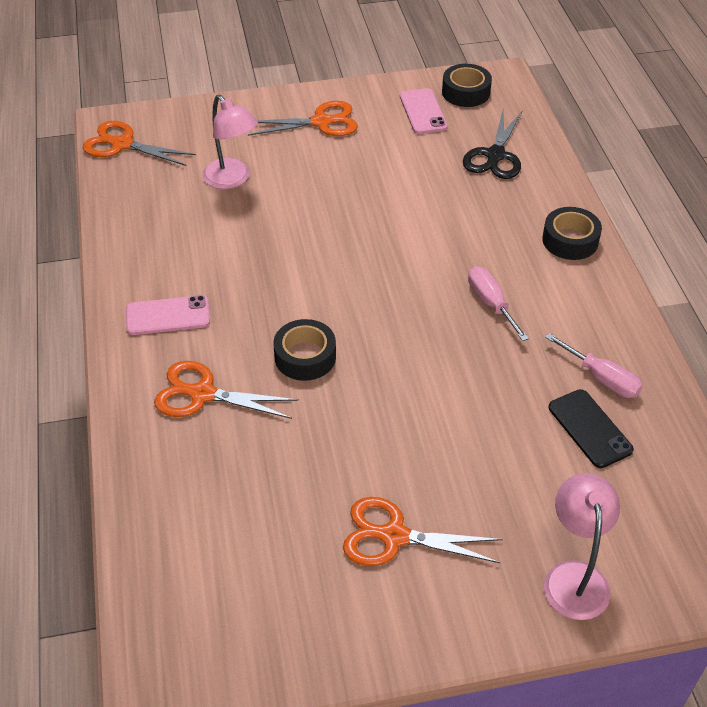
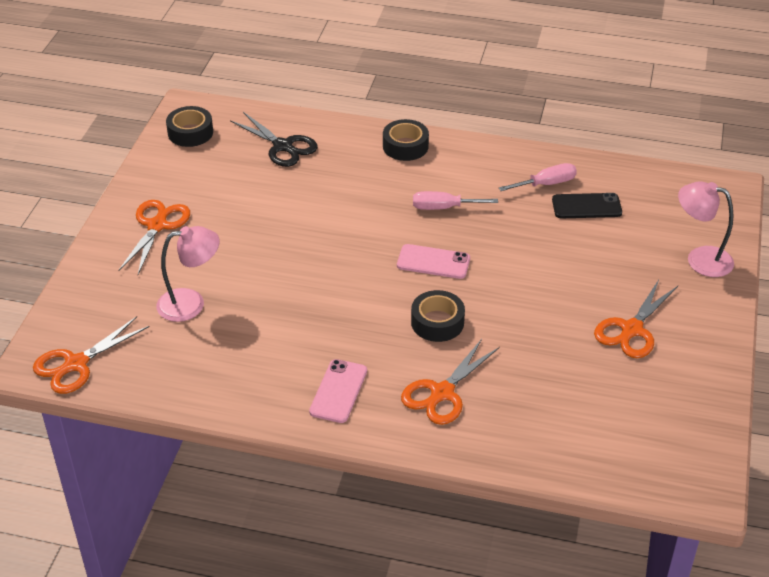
camera: 65 degrees left, 5 degrees down
pink phone [400,88,448,134] -> pink phone moved to [397,244,470,279]

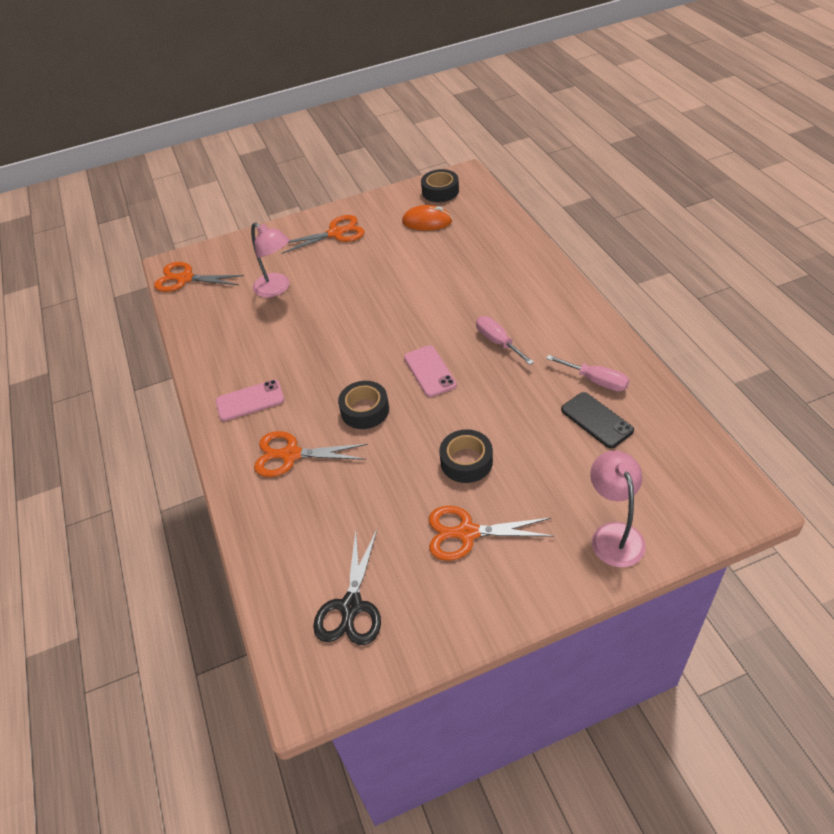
camera: 60 degrees right, 5 degrees up
black scissors [230,112,318,167] -> black scissors moved to [313,530,381,645]
black tape [383,119,429,161] -> black tape moved to [439,429,493,483]
none -> orange mouse [402,205,452,231]

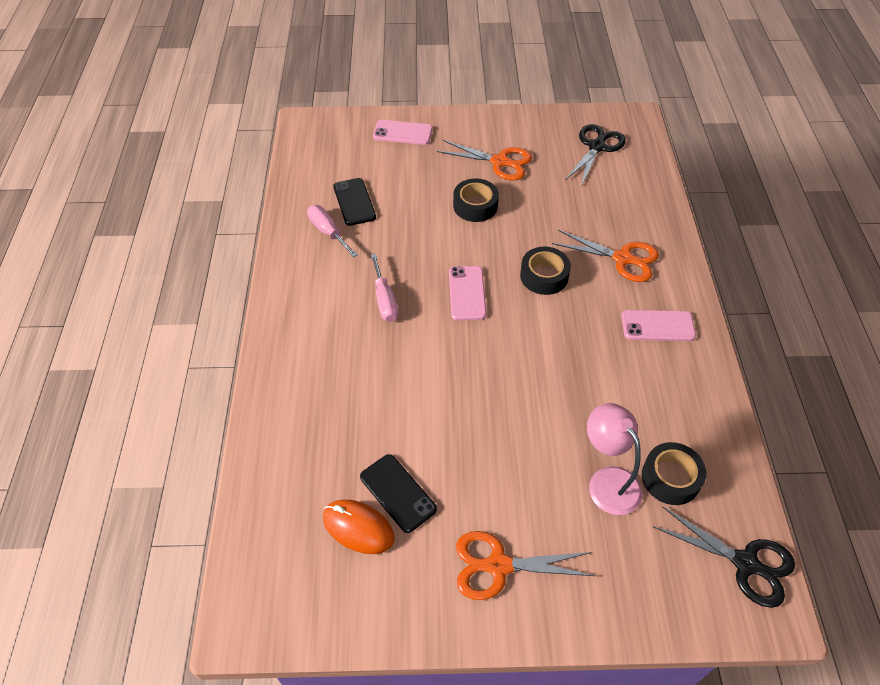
camera: 165 degrees left, 5 degrees up
orange scissors [154,262,244,292] -> black scissors [653,506,795,608]
black tape [421,169,459,202] -> black tape moved to [642,442,706,505]
pink lamp [590,451,646,567] -> pink phone [373,120,432,145]
none -> black phone [360,454,437,533]

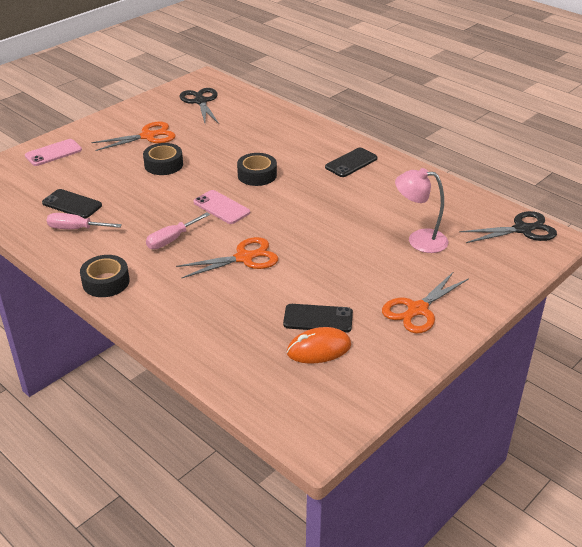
camera: 45 degrees left, 15 degrees down
pink screwdriver [371,254,398,322] -> pink screwdriver turned 105 degrees clockwise [146,212,210,249]
orange scissors [552,230,659,282] -> orange scissors moved to [176,237,278,279]
pink phone [621,310,696,341] -> black phone [325,148,377,177]
black tape [642,442,706,505] -> black tape moved to [80,255,130,297]

